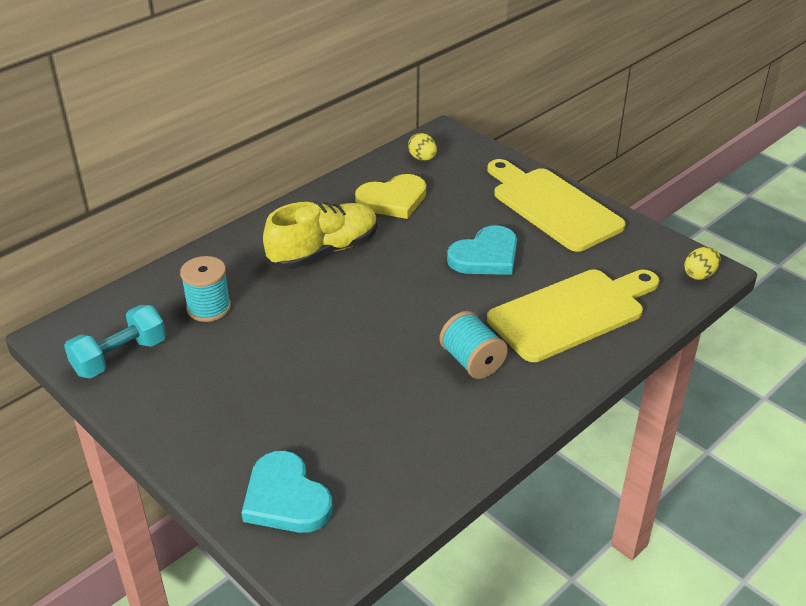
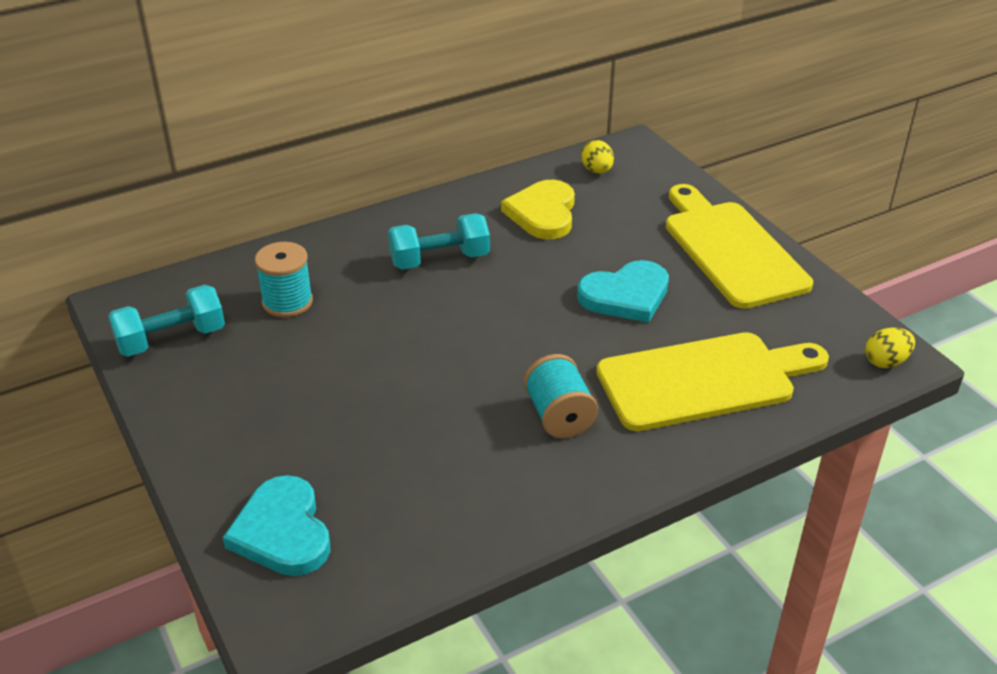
camera: 15 degrees right, 0 degrees up
yellow shoe [263,201,378,269] -> turquoise dumbbell [388,213,490,270]
yellow heart [355,174,426,219] -> yellow heart turned 105 degrees clockwise [501,180,575,239]

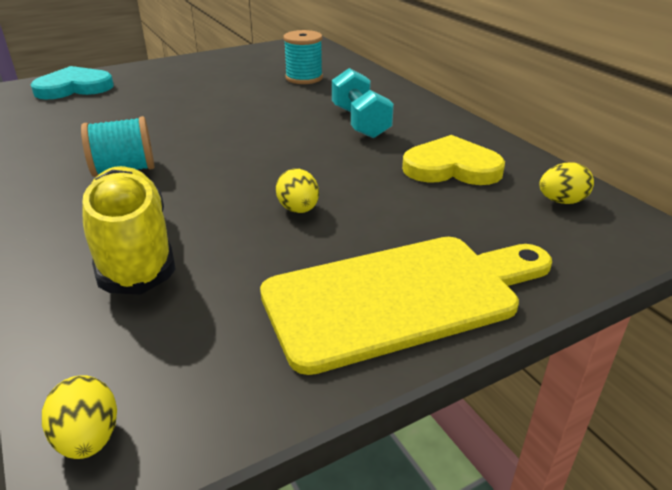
camera: 90 degrees right, 5 degrees down
turquoise dumbbell [108,285,225,357] -> none
turquoise heart [577,260,669,322] -> yellow egg [276,168,319,213]
yellow cutting board [596,332,829,431] -> yellow shoe [82,166,176,294]

